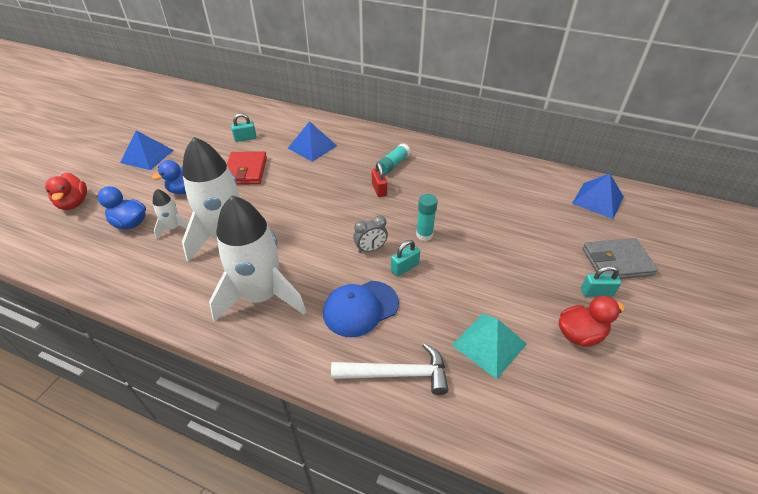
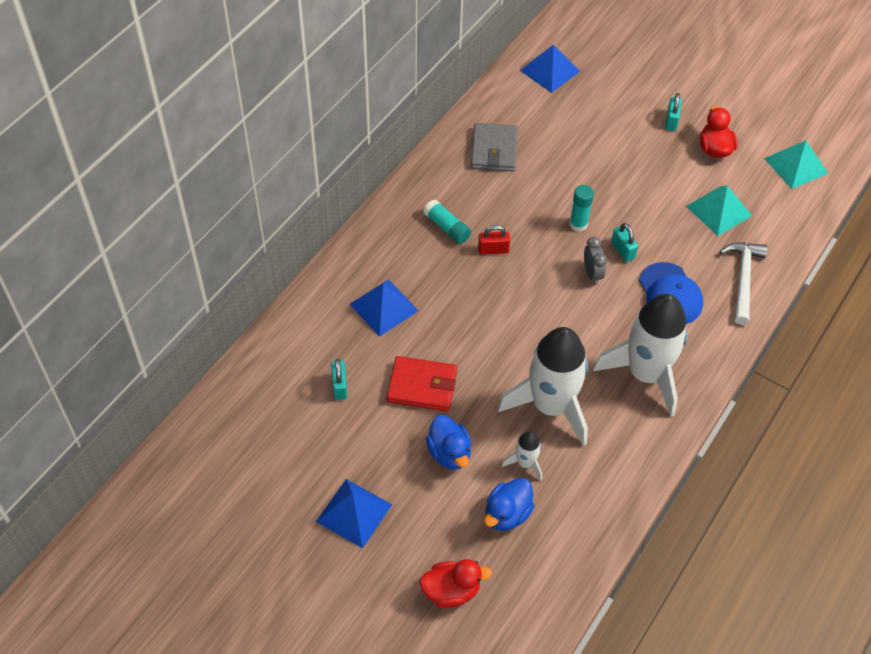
camera: 80 degrees left, 10 degrees up
grey wallet [582,238,658,279] -> grey wallet moved to [471,123,518,172]
none -> turquoise pyramid [764,140,828,189]

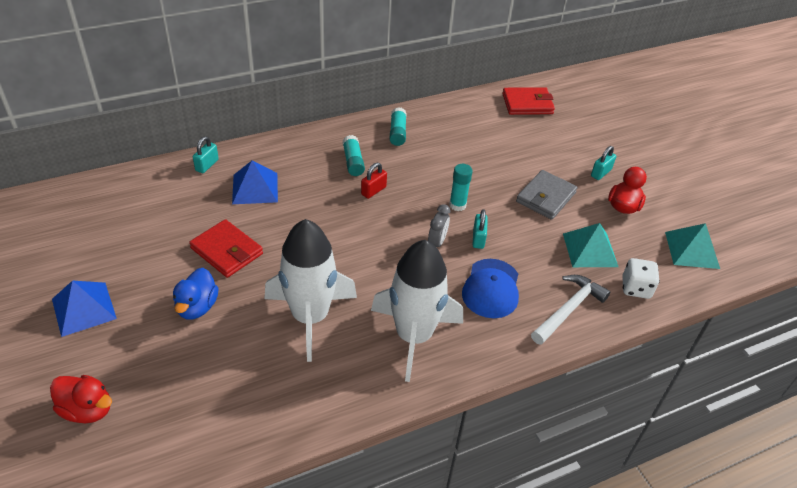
camera: 30 degrees right, 10 degrees down
turquoise padlock [331,359,347,400] -> turquoise padlock moved to [193,136,219,173]
grey wallet [471,123,518,172] -> grey wallet moved to [516,170,578,220]
red padlock [478,225,510,255] -> red padlock turned 75 degrees counterclockwise [361,163,387,199]
blue duck [484,478,535,531] -> none
white rocket [501,431,542,481] -> none
blue pyramid [520,44,580,93] -> red wallet [502,87,555,115]
none -> turquoise glue stick [390,107,407,146]
none -> white dice [622,258,660,299]

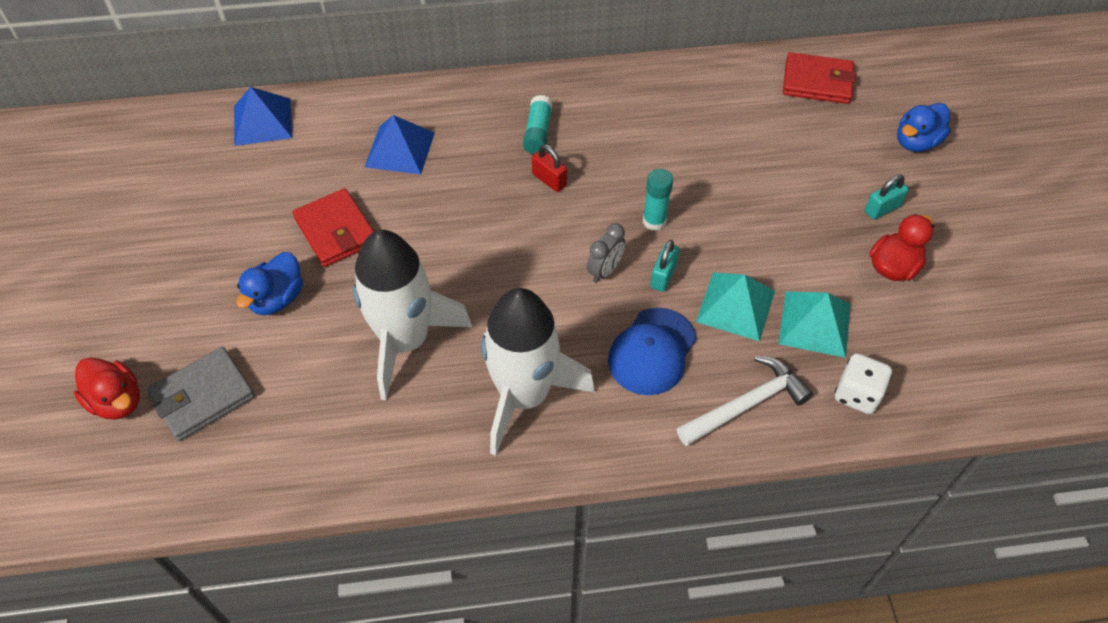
camera: 20 degrees right, 10 degrees up
blue pyramid [52,281,117,337] -> blue pyramid moved to [234,87,292,146]
turquoise padlock [193,136,219,173] -> none
red padlock [361,163,387,199] -> red padlock turned 75 degrees clockwise [532,144,567,192]
turquoise glue stick [390,107,407,146] -> none
grey wallet [516,170,578,220] -> grey wallet moved to [147,347,255,441]
turquoise pyramid [665,223,720,269] -> turquoise pyramid moved to [696,273,775,341]
none -> blue duck [897,103,951,152]

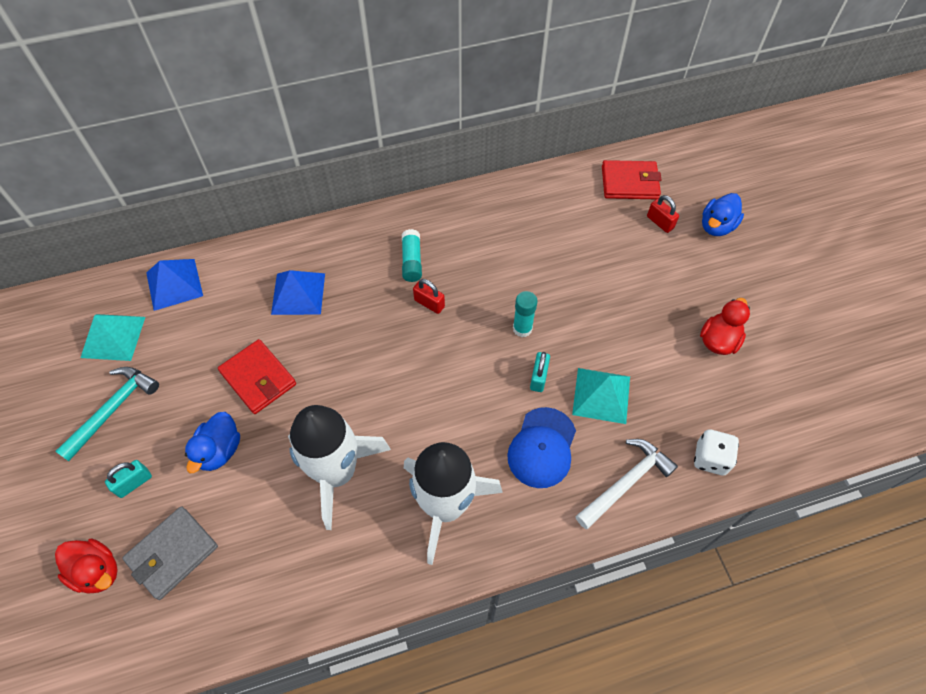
camera: 10 degrees left, 5 degrees up
grey clock [587,223,626,282] -> none
turquoise pyramid [779,291,850,358] -> turquoise pyramid moved to [81,314,145,361]
turquoise padlock [865,174,909,220] -> turquoise padlock moved to [105,460,152,498]
none -> turquoise hammer [55,367,159,461]
none -> red padlock [647,195,679,233]

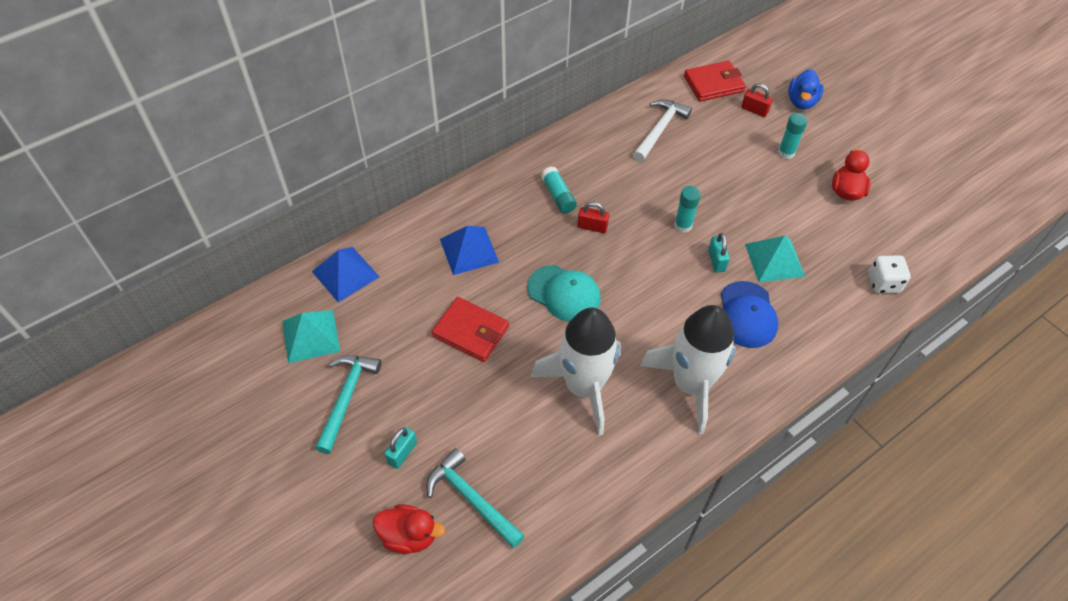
camera: 20 degrees left, 5 degrees down
grey wallet [122,506,218,600] -> turquoise hammer [426,448,525,548]
blue duck [185,412,240,473] -> none
white hammer [576,439,678,529] -> white hammer moved to [633,99,692,162]
none -> turquoise cap [527,265,601,322]
none -> turquoise glue stick [778,113,808,159]

